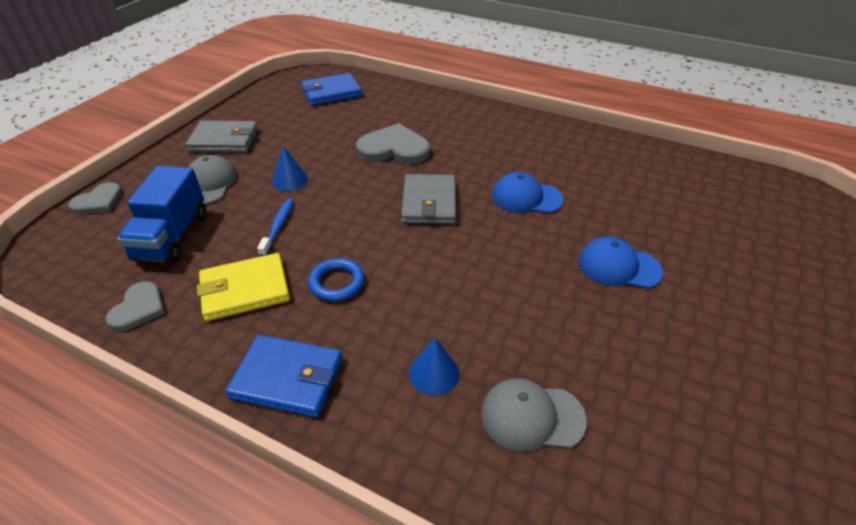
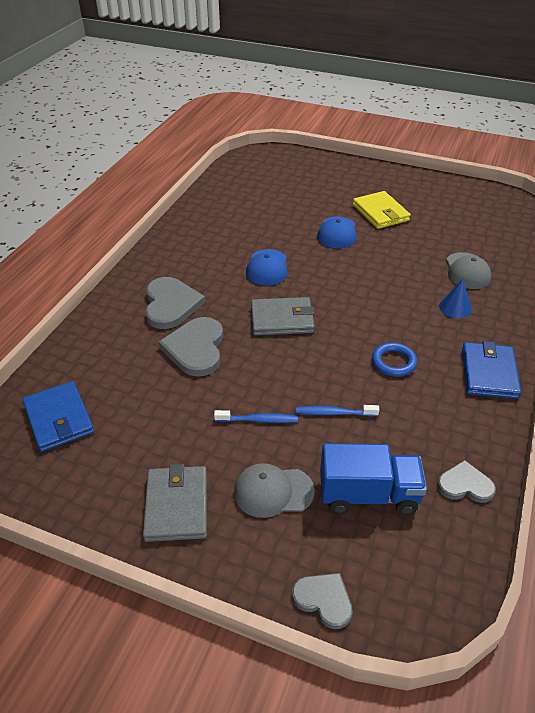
camera: 95 degrees left, 0 degrees up
yellow wallet [197,253,290,321] -> yellow wallet moved to [353,191,411,229]
blue cone [272,145,308,191] -> blue toothbrush [214,410,298,423]
none -> grey heart [145,277,205,329]

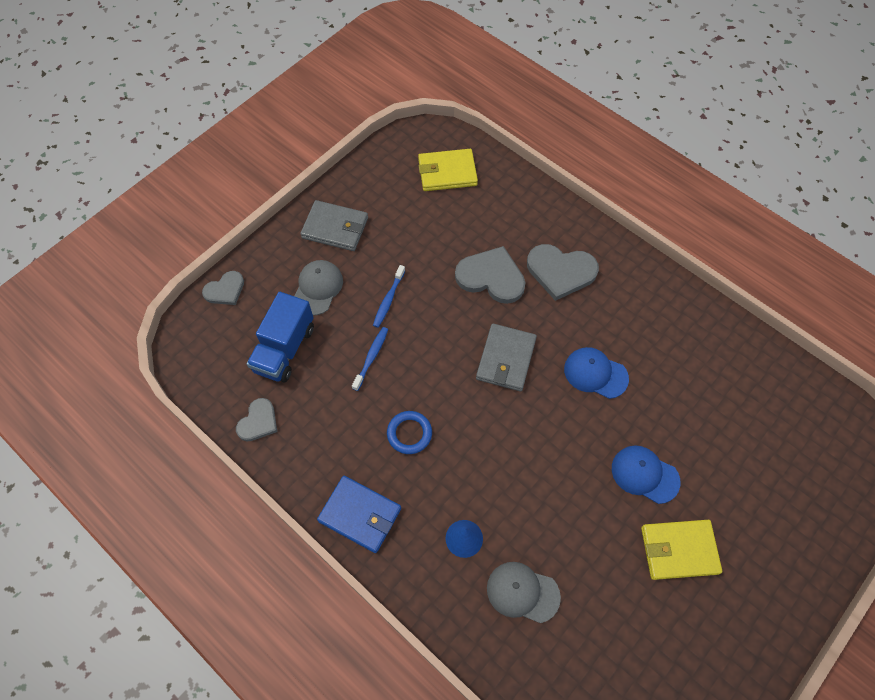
camera: 110 degrees right, 20 degrees up
blue wallet [23,381,94,452] -> yellow wallet [418,149,478,191]

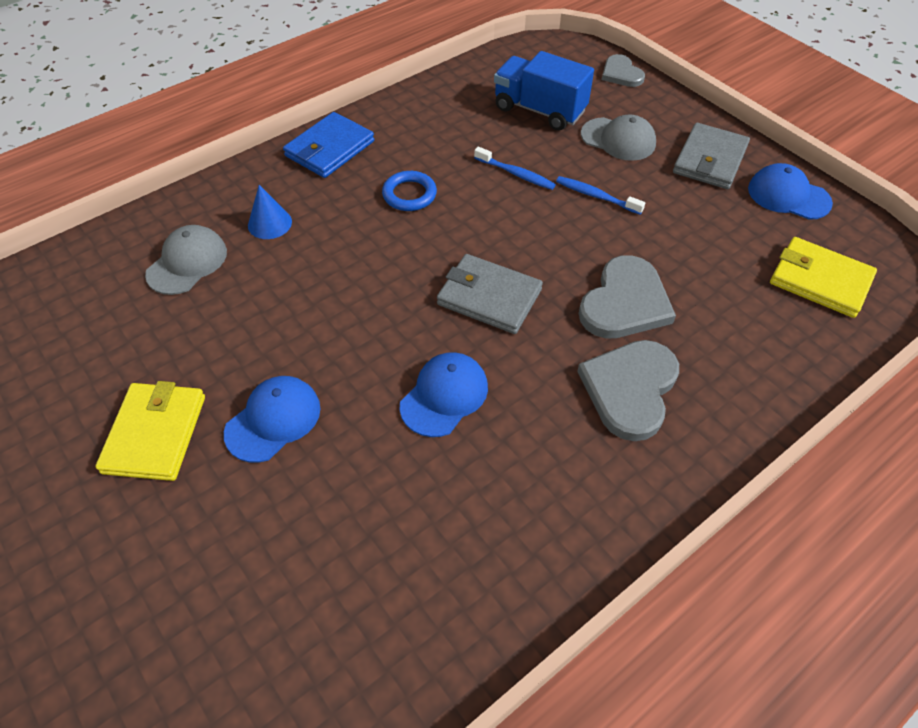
camera: 100 degrees right, 10 degrees down
grey heart [236,398,277,441] -> none
yellow wallet [418,149,478,191] -> yellow wallet turned 60 degrees counterclockwise [770,237,877,318]
none -> blue cap [748,163,833,220]

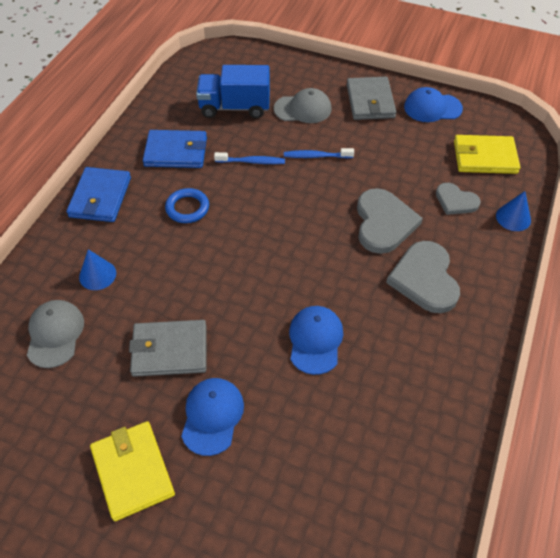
camera: 30 degrees left, 0 degrees up
grey wallet [437,254,543,334] -> grey wallet moved to [129,320,206,377]
grey heart [602,54,645,87] -> grey heart moved to [436,183,481,215]
none -> blue wallet [143,130,207,168]
none -> blue cone [496,191,531,231]

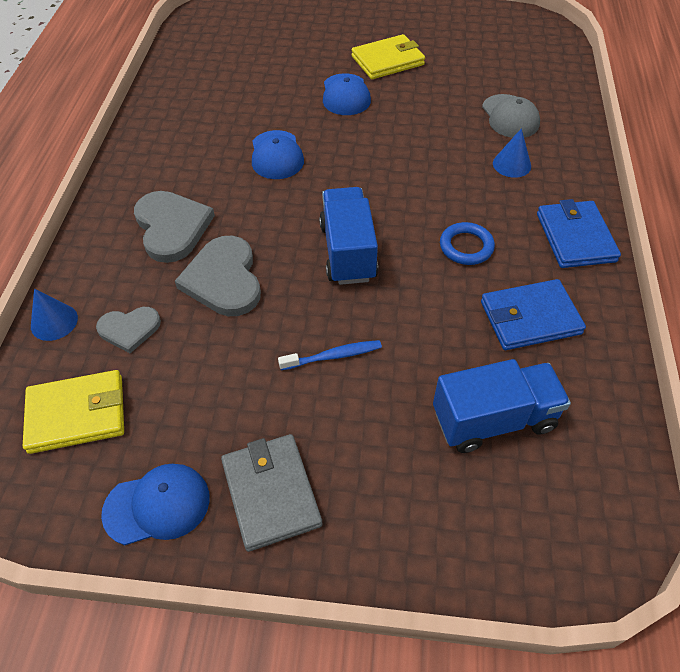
camera: 165 degrees right, 0 degrees up
yellow wallet [90,421,175,521] -> yellow wallet turned 75 degrees counterclockwise [351,34,425,79]
grey wallet [129,320,206,377] -> none
blue toothbrush [214,152,285,164] -> none
grey cap [274,88,332,123] -> none
grey heart [436,183,481,215] -> grey heart turned 150 degrees clockwise [96,307,161,353]
none -> blue truck [319,187,378,285]

